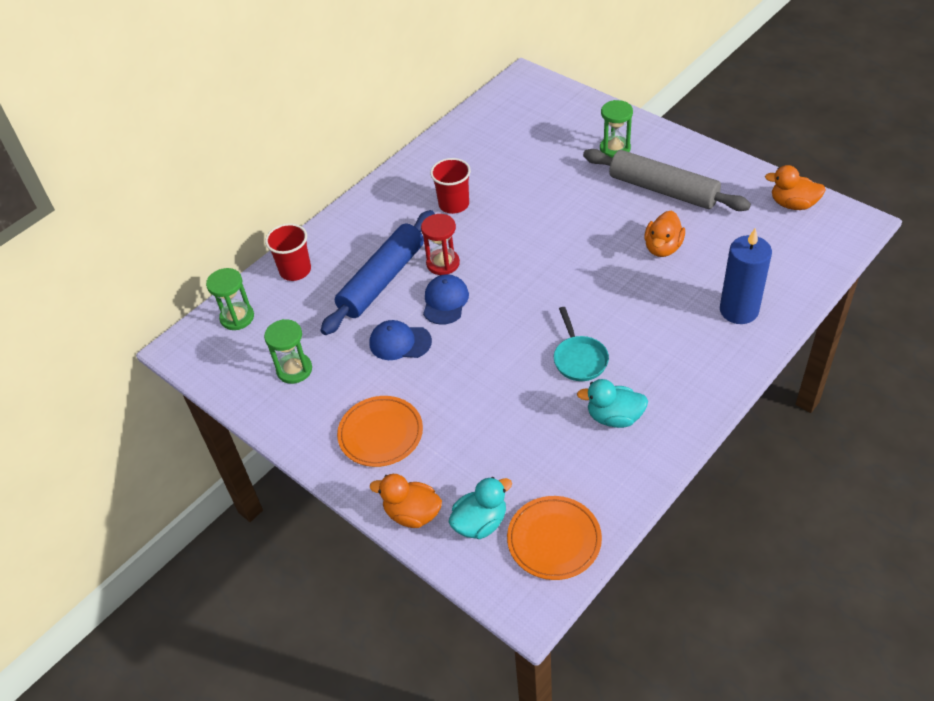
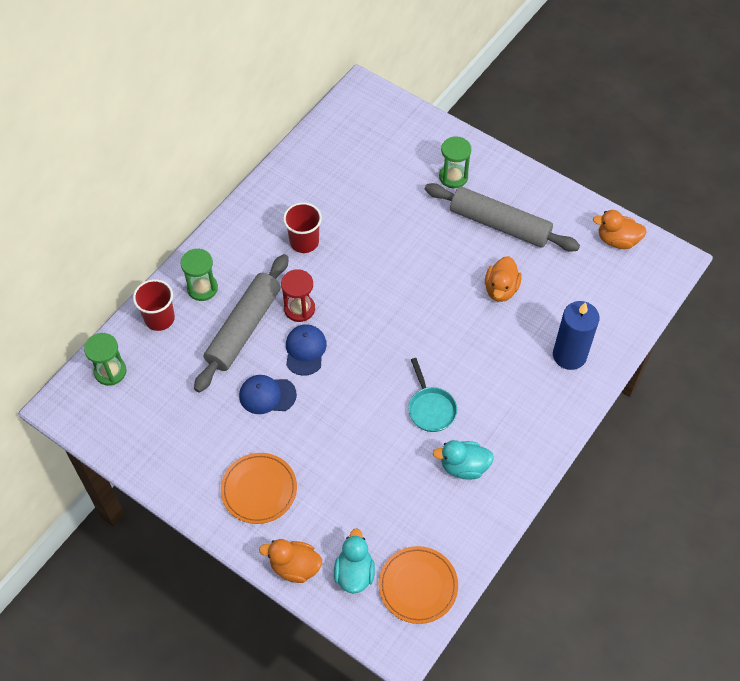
camera: 10 degrees left, 10 degrees up
green hourglass [264,319,312,384] -> green hourglass moved to [181,249,218,301]
blue rolling pin [320,210,435,335] -> grey rolling pin [194,254,289,393]
turquoise duck [449,477,512,539] -> turquoise duck turned 45 degrees counterclockwise [334,528,375,593]

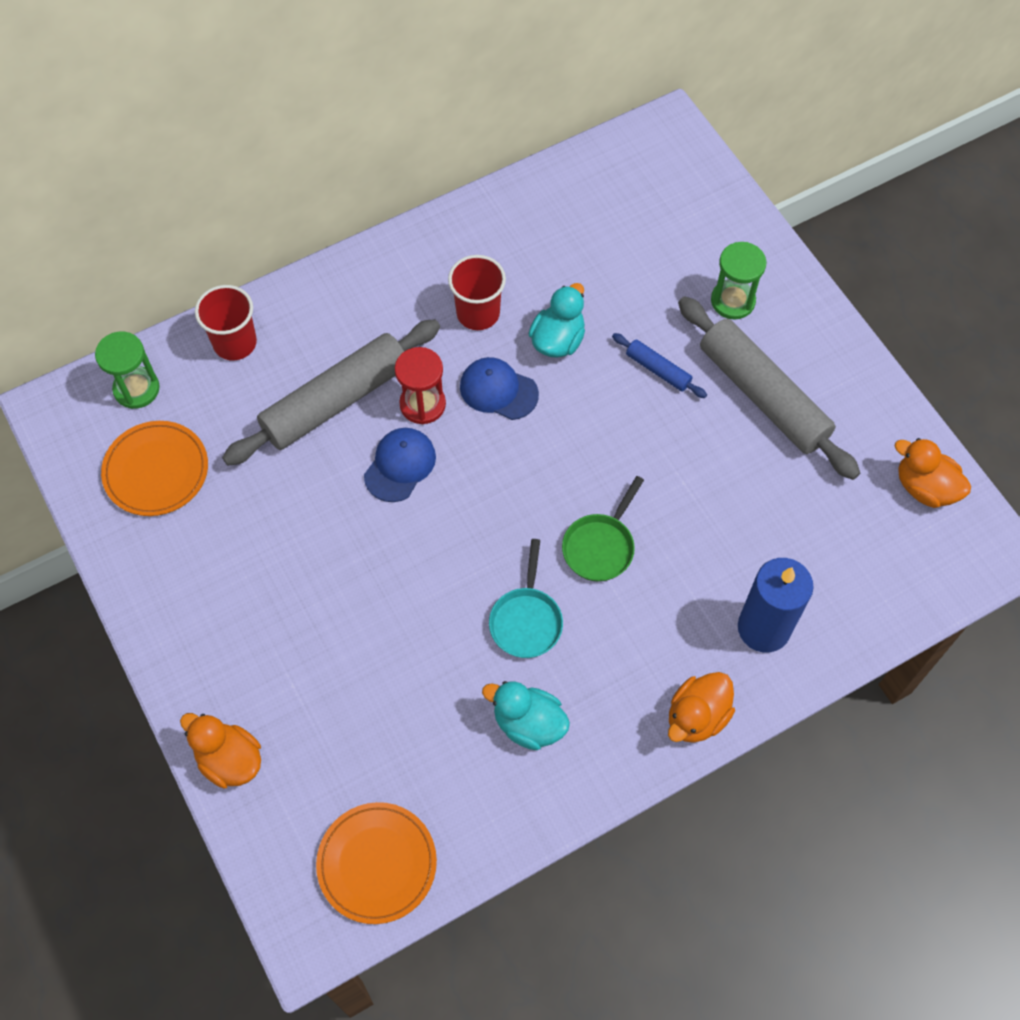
camera: 25 degrees right, 5 degrees up
green hourglass [181,249,218,301] -> none
orange plate [221,453,297,524] -> orange plate moved to [101,421,208,516]
blue cap [239,375,297,414] -> blue cap moved to [460,357,539,420]
turquoise duck [334,528,375,593] -> turquoise duck moved to [529,283,585,358]
orange duck [485,256,522,302] -> orange duck moved to [668,672,735,743]
none -> green pan [562,476,644,582]
none -> blue rolling pin [612,333,707,398]

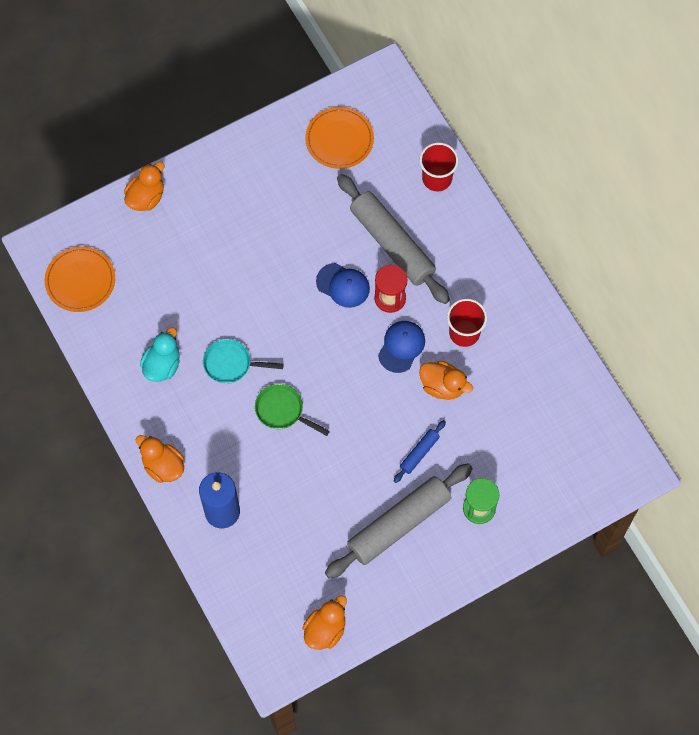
camera: 90 degrees right, 5 degrees up
green hourglass [95,332,160,409] -> none
turquoise duck [529,283,585,358] -> orange duck [419,361,473,400]

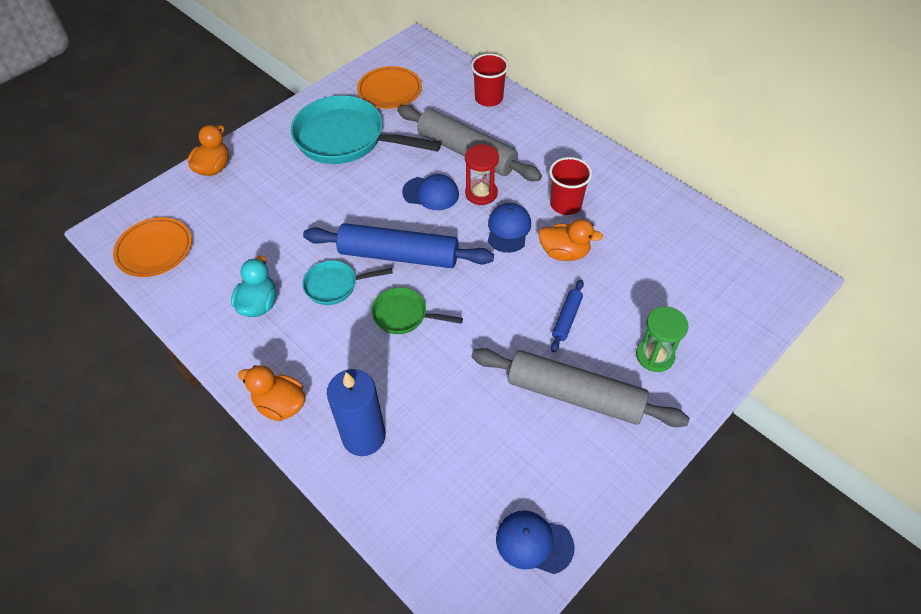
camera: 15 degrees left, 15 degrees down
orange duck [303,595,347,650] -> blue cap [496,511,575,574]
grey rolling pin [325,463,473,579] -> grey rolling pin turned 75 degrees clockwise [471,348,690,427]
none -> turquoise pan [291,95,441,164]
none -> blue rolling pin [303,223,494,268]

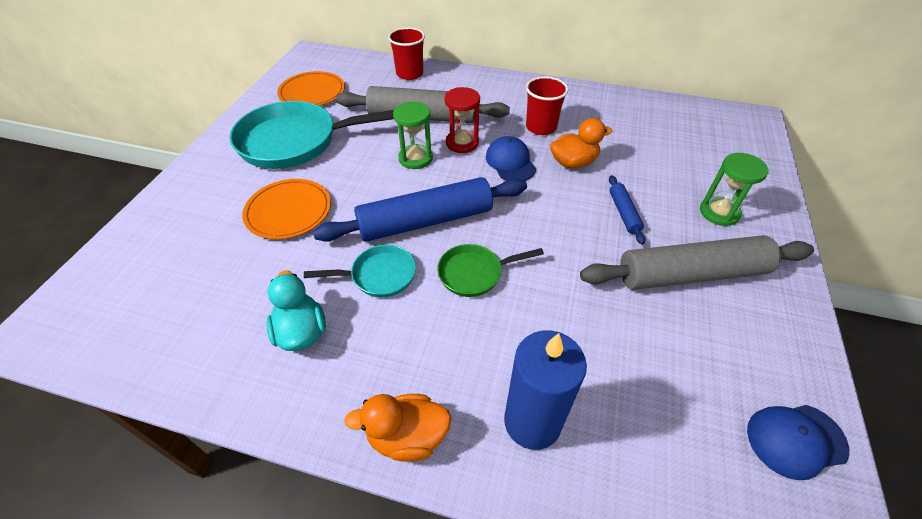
camera: 30 degrees left, 5 degrees down
orange plate [113,217,192,277] -> orange plate moved to [242,179,331,239]
orange duck [188,125,229,176] -> none
turquoise pan [302,260,393,305] -> turquoise pan turned 150 degrees counterclockwise [304,244,416,298]
blue cap [402,174,459,210] -> green hourglass [393,102,433,169]

